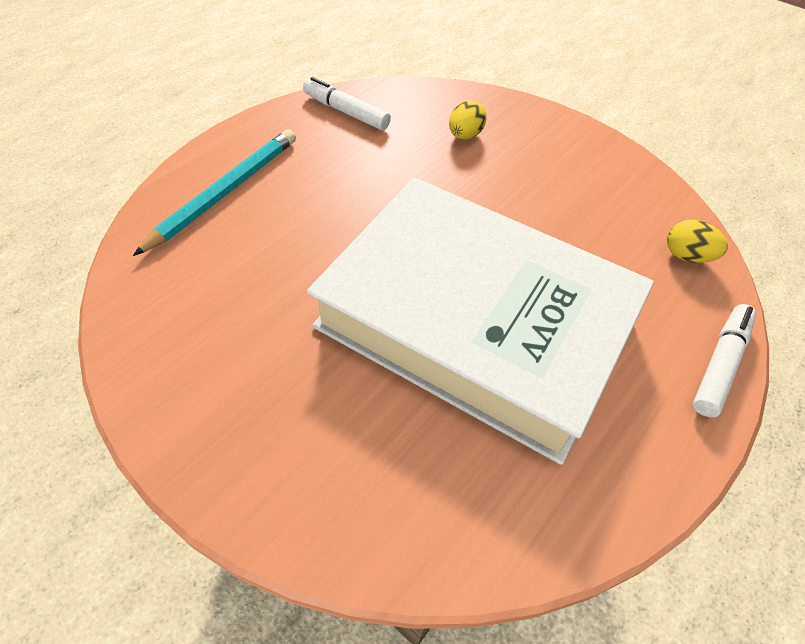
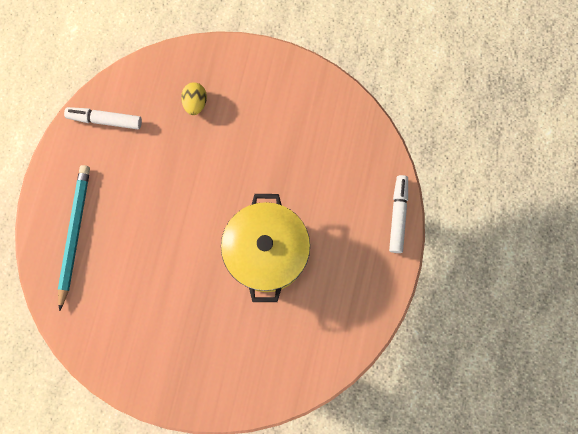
camera: 25 degrees left, 25 degrees up
white book [307,178,654,465] -> yellow pot [221,194,310,302]
yellow egg [667,220,728,263] -> none

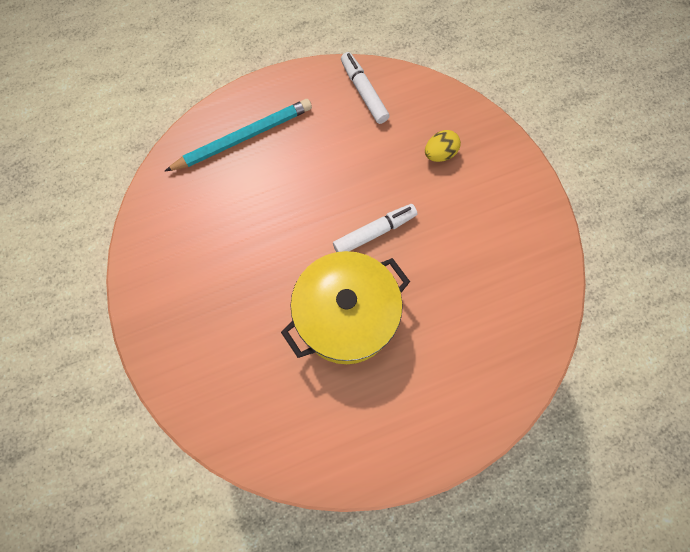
camera: 55 degrees right, 5 degrees down
white marker [389,175,408,253] -> white marker moved to [333,204,417,252]

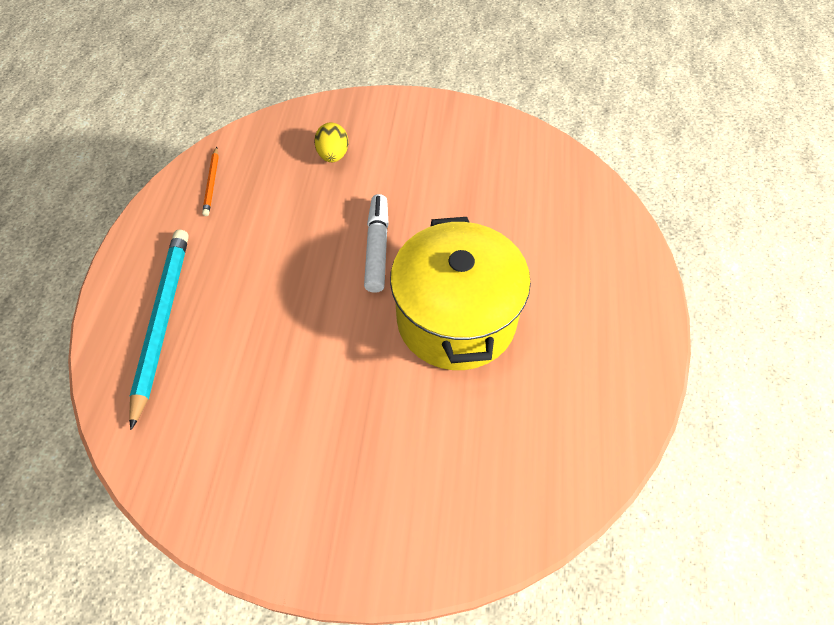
camera: 60 degrees left, 15 degrees down
white marker [341,52,390,124] -> orange pencil [202,147,219,216]

